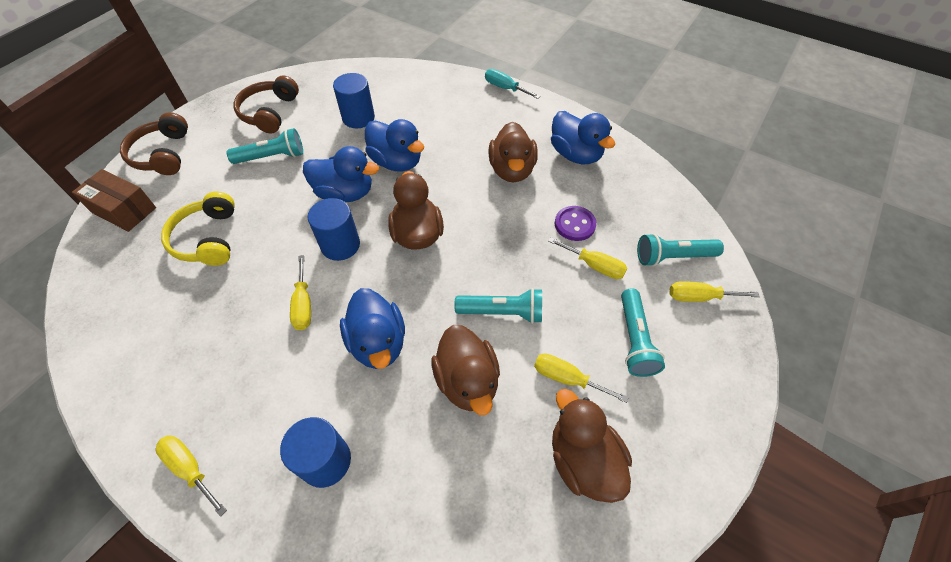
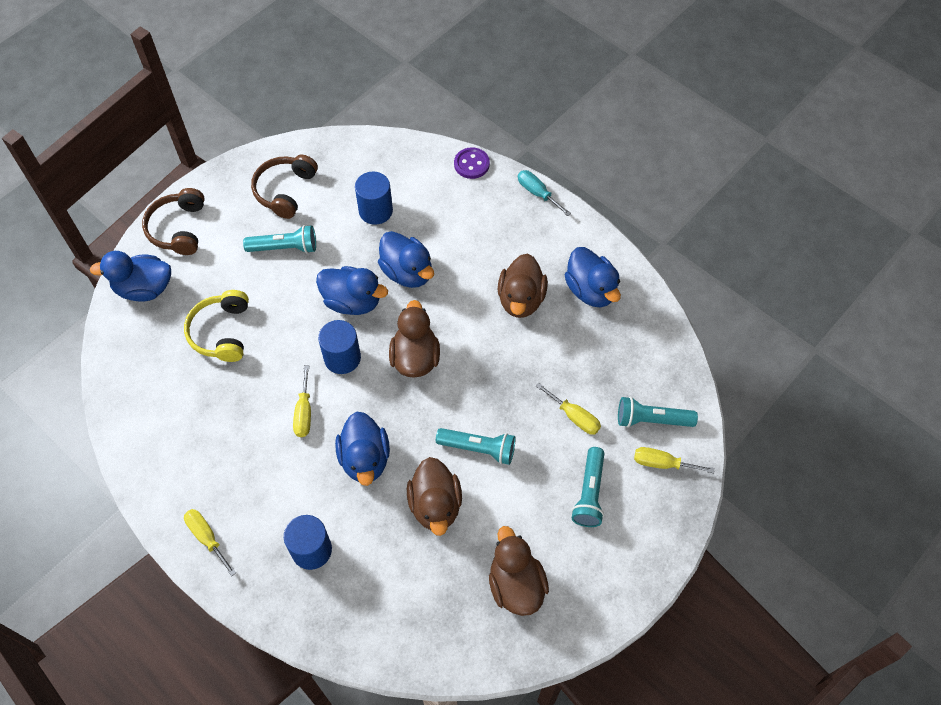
camera: 10 degrees right, 5 degrees up
brown box [72,169,156,232] -> blue duck [90,251,171,302]
yellow screwdriver [534,353,629,403] -> none
purple button [555,206,597,241] -> purple button moved to [454,147,490,179]

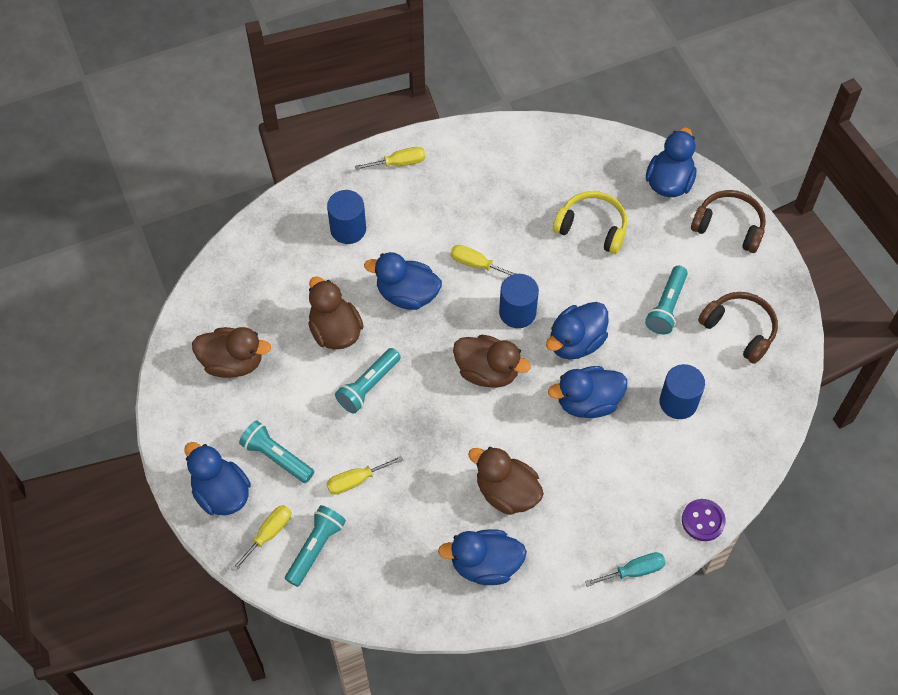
camera: 115 degrees right, 0 degrees up
brown duck [407,457,462,536] -> brown duck turned 45 degrees clockwise [308,276,364,350]
none -> blue duck [185,442,251,516]

